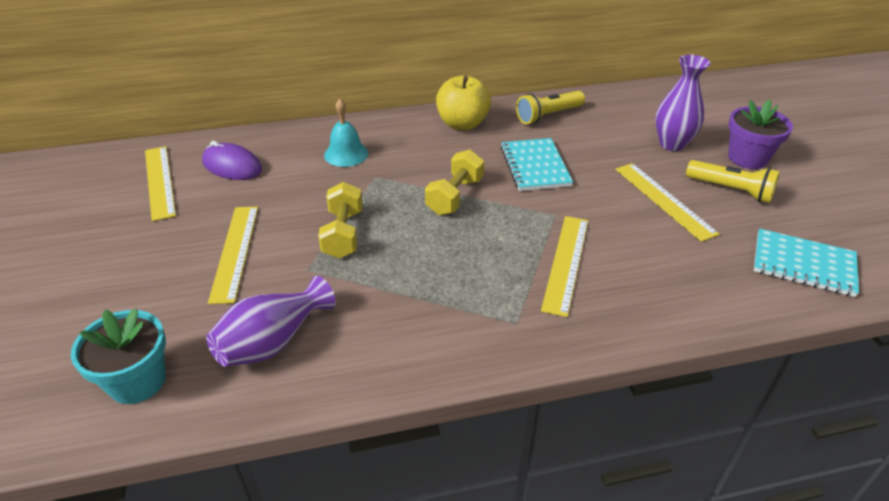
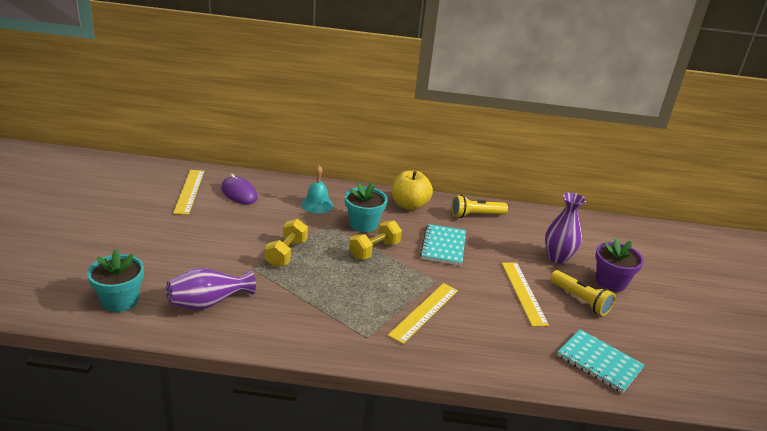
camera: 15 degrees right, 10 degrees down
yellow ruler [208,207,258,304] -> none
none -> turquoise flower pot [345,182,388,232]

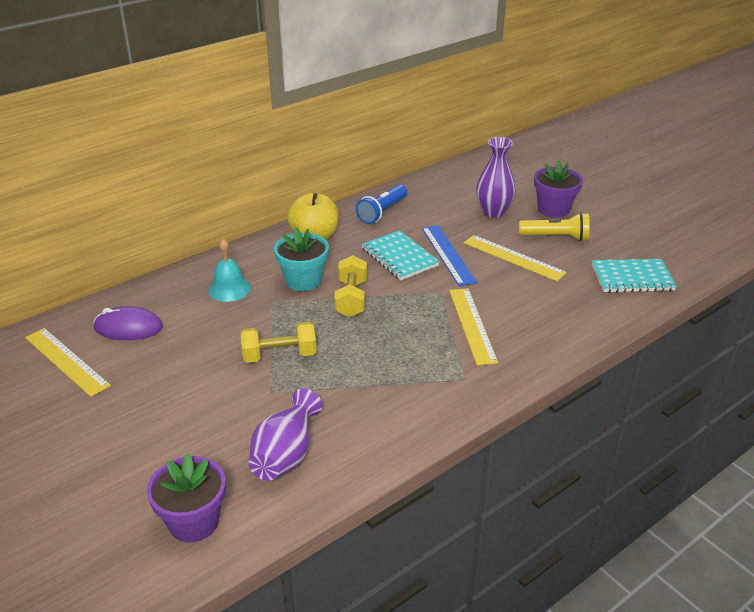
camera: 40 degrees left, 5 degrees up
turquoise flower pot [87,249,144,312] -> purple flower pot [147,453,226,543]
yellow dumbbell [265,219,308,267] -> yellow dumbbell turned 75 degrees counterclockwise [240,322,317,363]
yellow flashlight [452,195,508,218] -> blue flashlight [356,185,407,224]
none -> blue ruler [422,225,477,286]

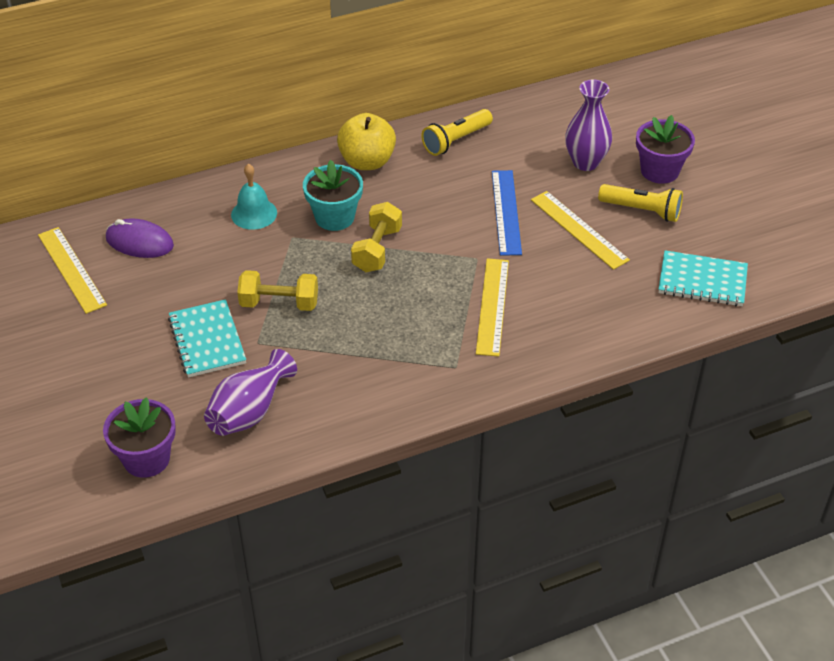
camera: 15 degrees right, 10 degrees up
blue flashlight [356,185,407,224] -> yellow flashlight [422,109,493,156]
turquoise notebook [361,230,440,280] -> turquoise notebook moved to [168,299,246,378]

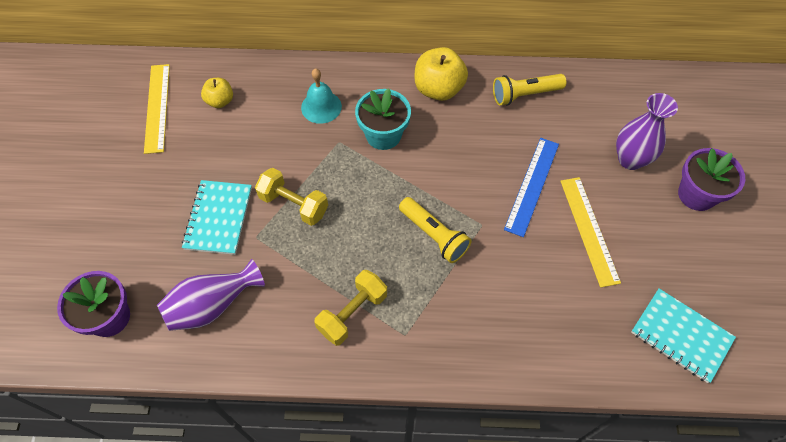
camera: 25 degrees right, 15 degrees up
purple mouse [106,218,174,258] -> yellow apple [201,78,233,108]
yellow dumbbell [351,202,402,272] -> yellow dumbbell moved to [314,270,387,346]
yellow ruler [476,258,509,357] -> none
yellow flashlight [598,184,683,222] -> yellow flashlight moved to [399,197,472,263]

